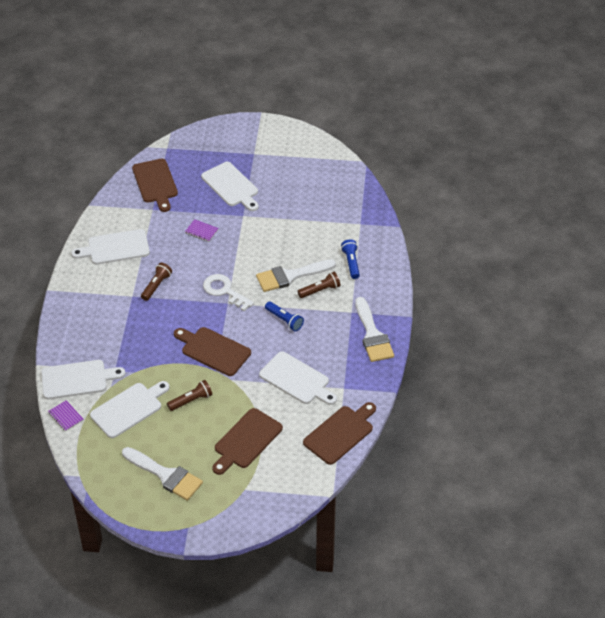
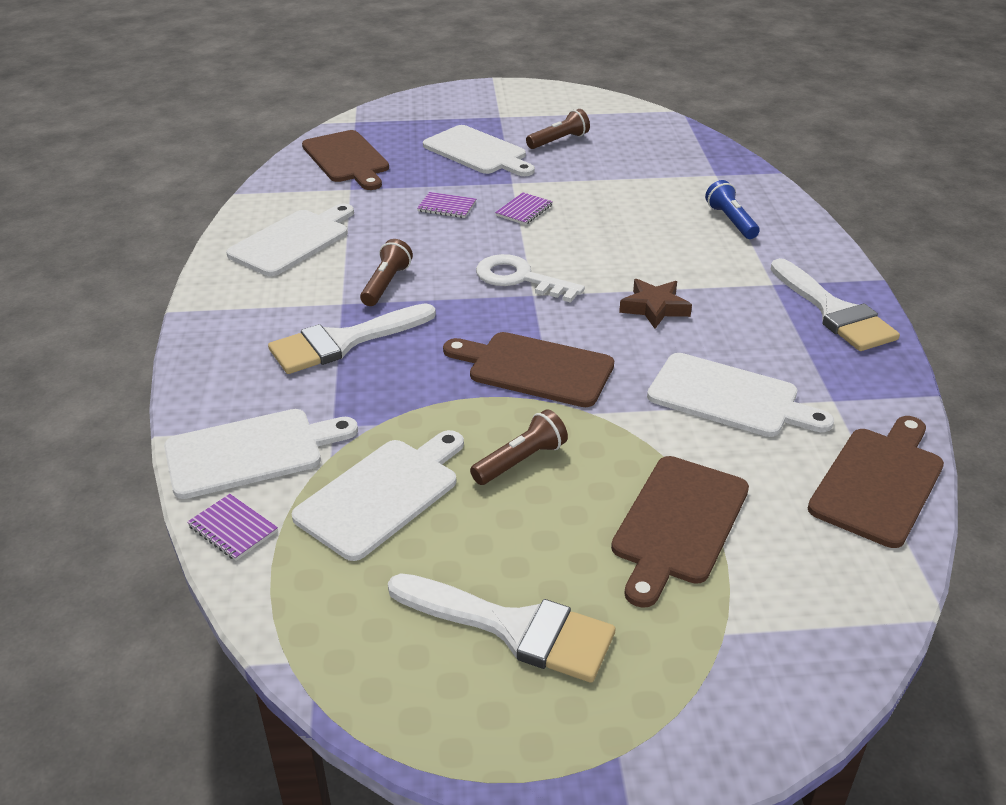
camera: 10 degrees left, 10 degrees down
white cutting board [71,229,150,265] -> white cutting board turned 150 degrees clockwise [226,204,354,276]
white brush [256,259,336,292] -> white brush moved to [268,303,436,374]
blue flashlight [265,301,304,331] -> brown star [619,279,692,329]
brown flashlight [298,272,340,298] -> brown flashlight moved to [526,109,590,149]
none -> purple notebook [495,192,553,225]

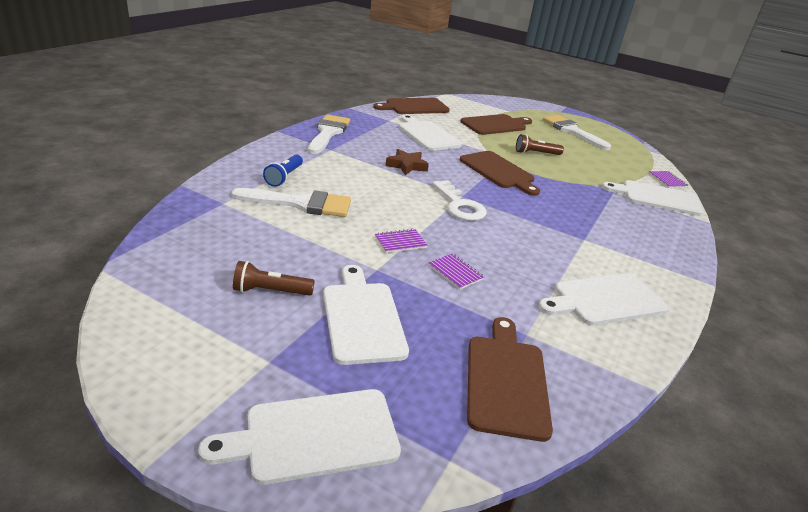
camera: 150 degrees left, 5 degrees down
white brush [268,303,436,374] -> white brush moved to [232,188,351,217]
white cutting board [291,430,464,561] -> white cutting board moved to [198,389,401,485]
brown flashlight [360,239,413,306] -> none

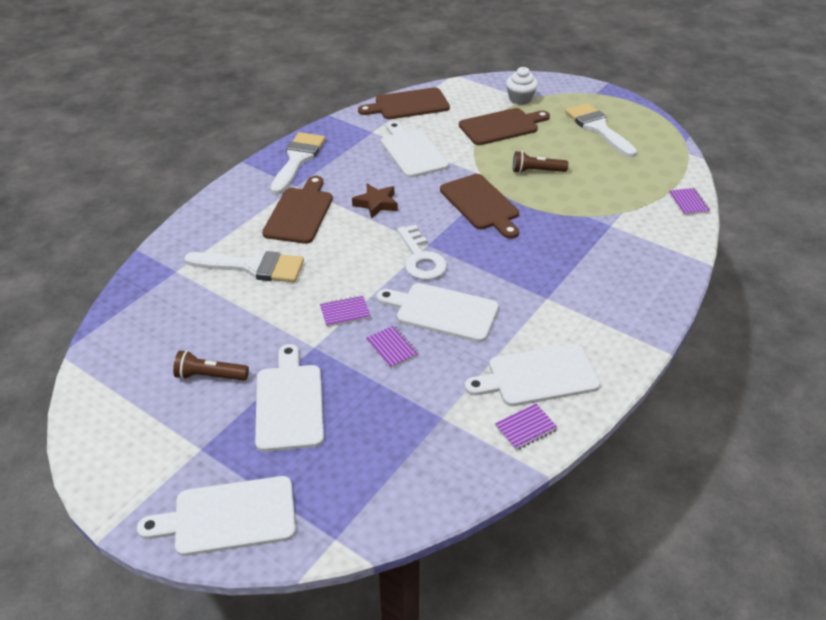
camera: 10 degrees right, 10 degrees up
blue flashlight [263,154,303,187] -> none
brown cutting board [467,317,553,442] -> brown cutting board moved to [262,176,333,244]
white cutting board [602,180,704,216] -> white cutting board moved to [377,283,499,342]
none -> purple notebook [495,404,558,450]
none -> white cupcake [506,67,538,105]

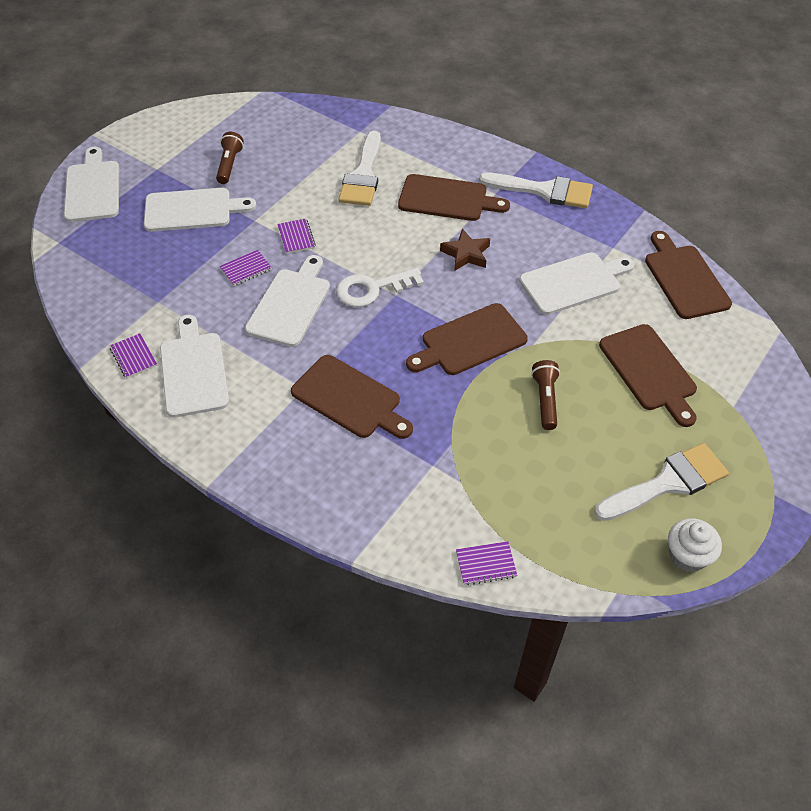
camera: 90 degrees right, 10 degrees up
white cupcake [506,67,538,105] -> white cupcake moved to [668,518,722,572]
none -> brown cutting board [291,355,413,439]

